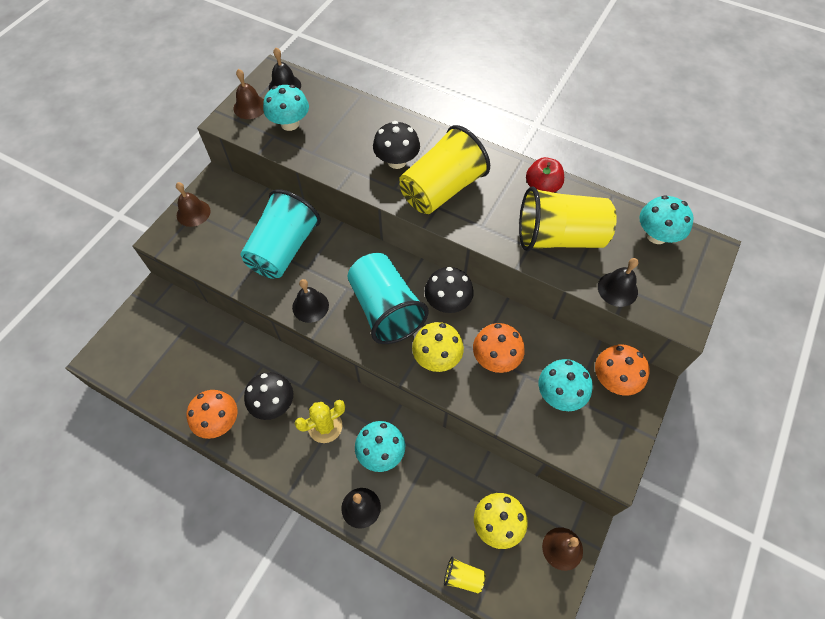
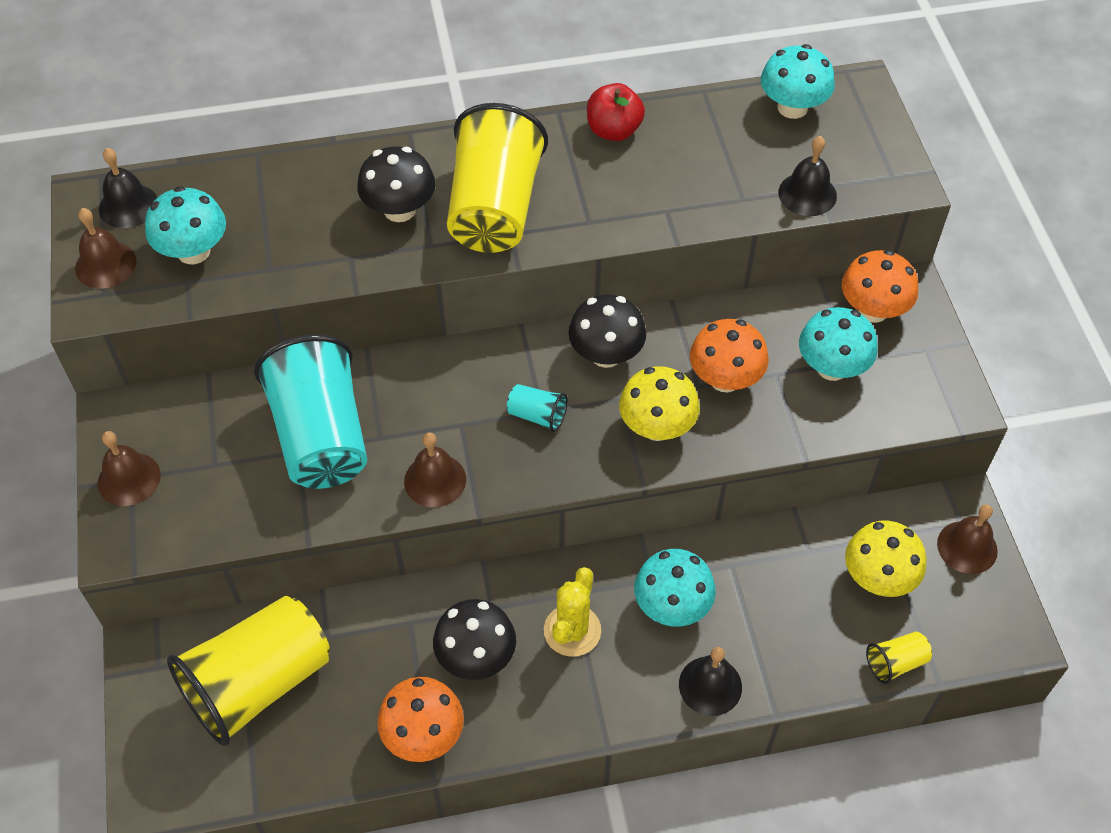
camera: 40 degrees left, 5 degrees down
black bell [292,279,329,323] -> brown bell [404,432,466,507]
turquoise cup [348,253,429,344] -> turquoise cup [507,384,568,432], size x0.41
yellow cup [519,187,617,251] -> yellow cup moved to [167,596,330,746]

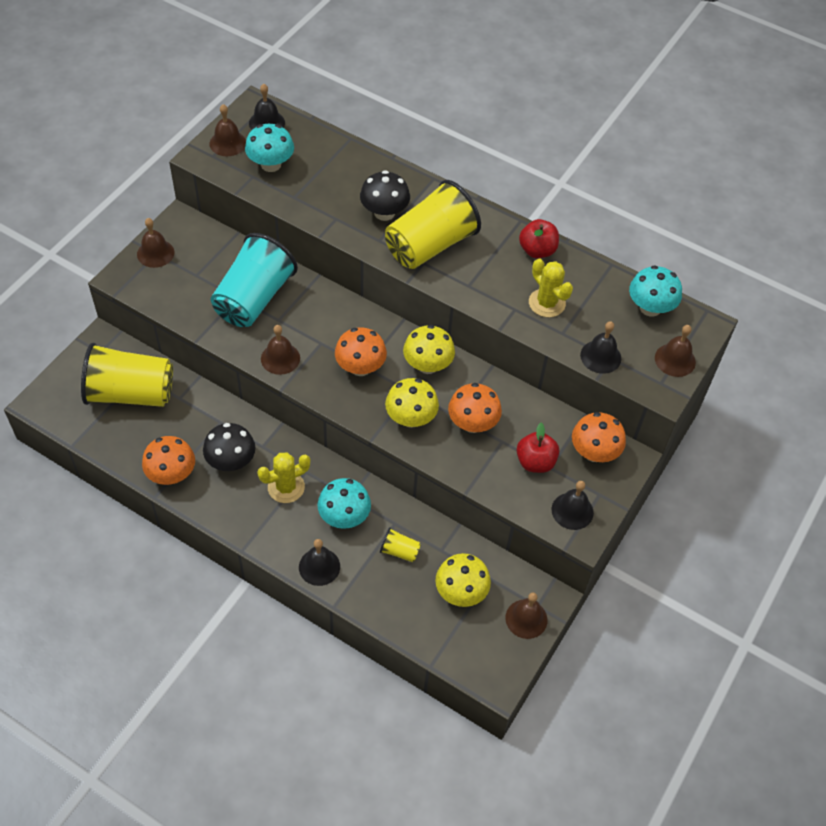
camera: 40 degrees right, 0 degrees up
turquoise cup [507,384,568,432] -> orange mushroom [335,327,387,376]
black mushroom [568,294,646,368] -> yellow mushroom [403,325,455,374]
turquoise mushroom [799,307,878,381] -> red apple [516,423,559,473]
yellow cup [866,631,932,684] -> yellow cup moved to [380,527,421,562]
none -> yellow cactus [529,259,573,317]
none -> black bell [551,481,594,530]
none -> brown bell [655,325,696,377]

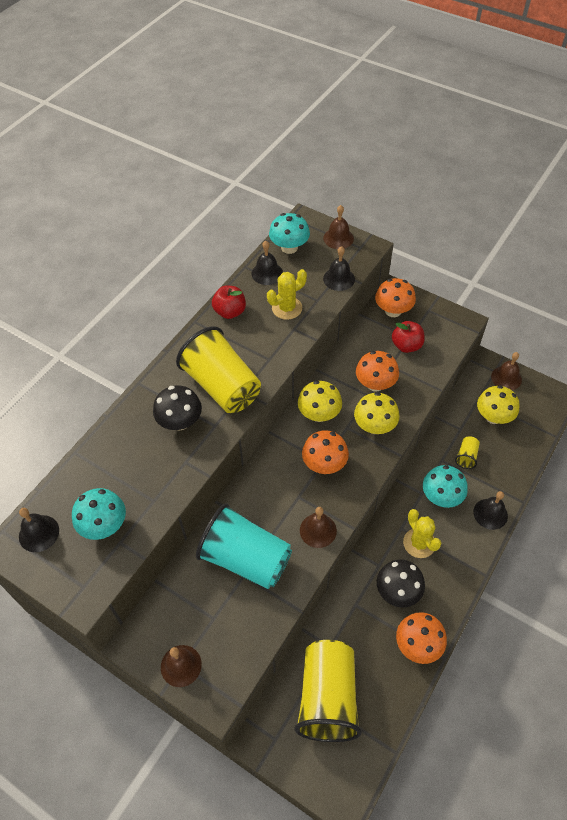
camera: 85 degrees left, 0 degrees up
brown bell [210,104,246,156] -> none
black bell [551,481,594,530] -> black bell moved to [251,241,283,285]

